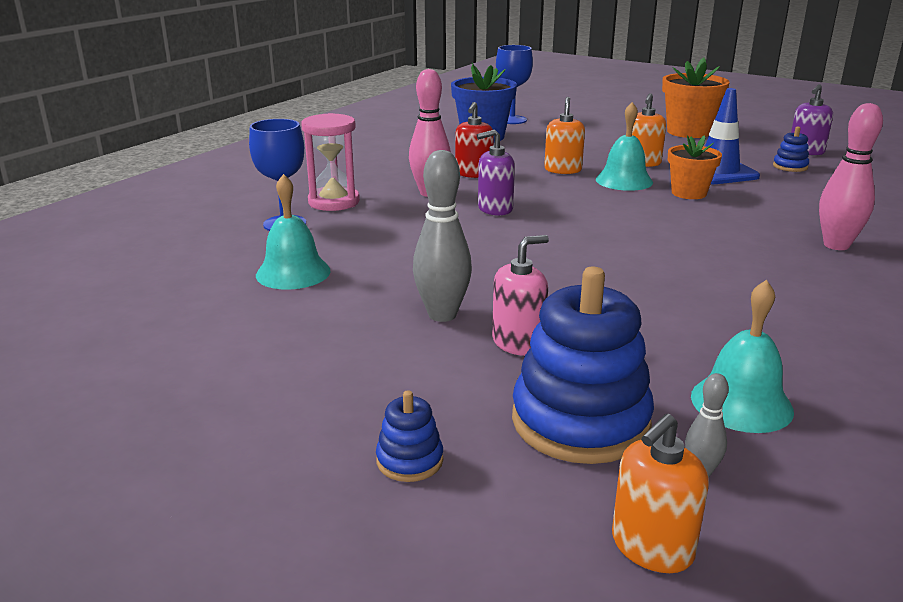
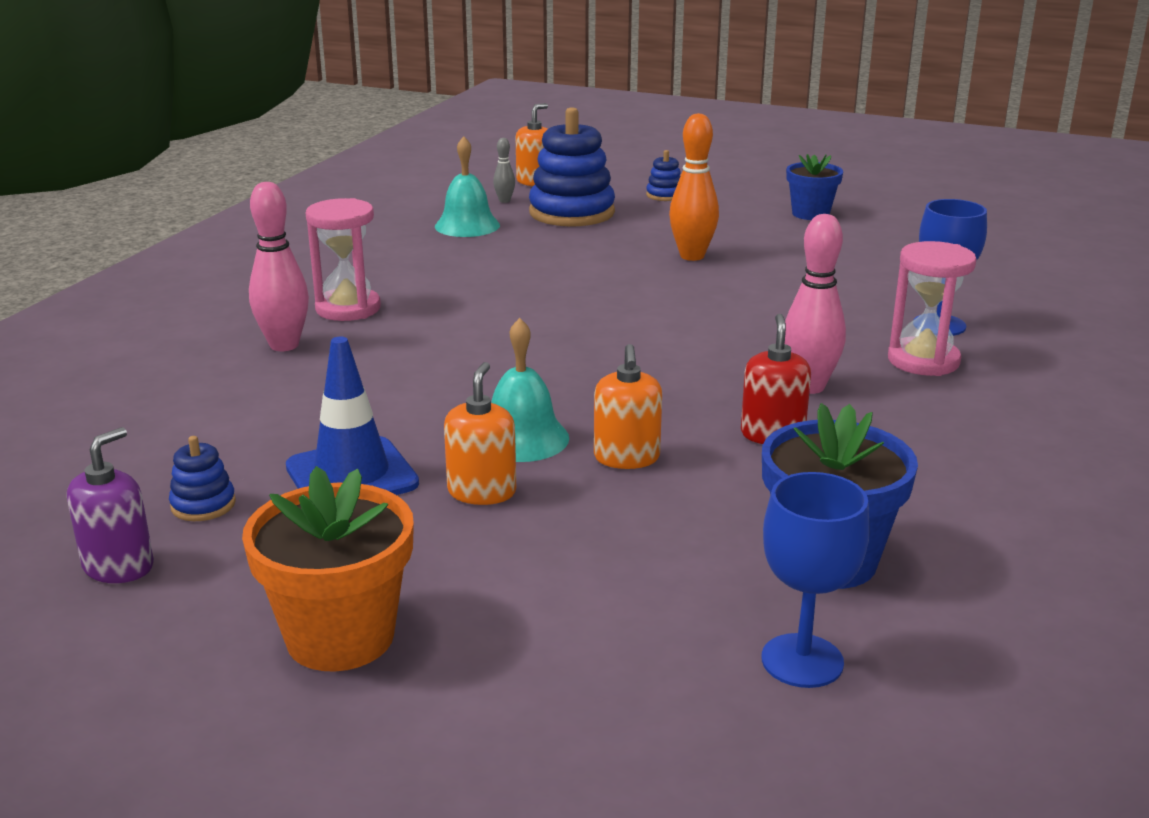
camera: 170 degrees right, 0 degrees up
turquoise bell [256,174,331,290] -> none
grey bowling pin [413,150,472,322] -> orange bowling pin [669,113,719,261]
purple soap dispenser [477,130,515,216] -> none
pink soap dispenser [492,235,549,356] -> none
orange flower pot [668,135,722,199] -> none
none -> pink hourglass [306,198,381,321]
none -> blue flower pot [786,154,843,220]

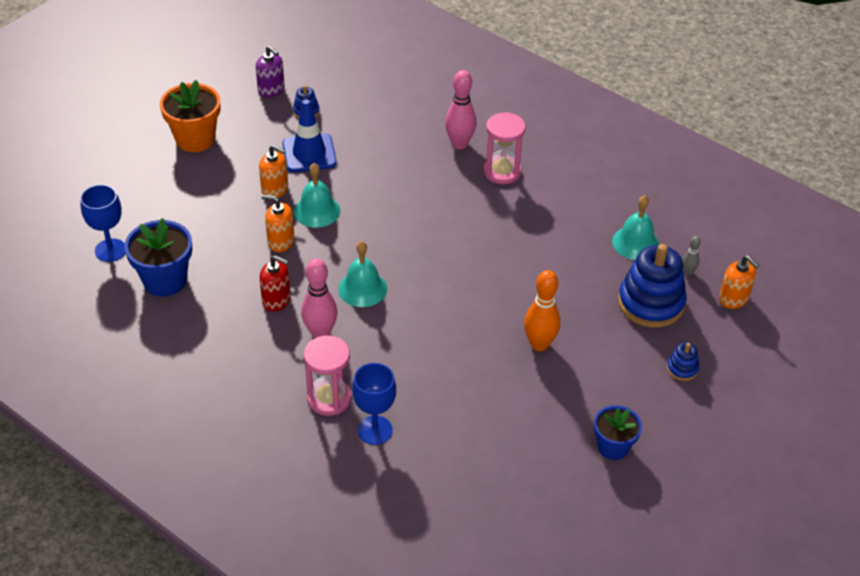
camera: 105 degrees right, 20 degrees up
none -> turquoise bell [338,241,387,307]

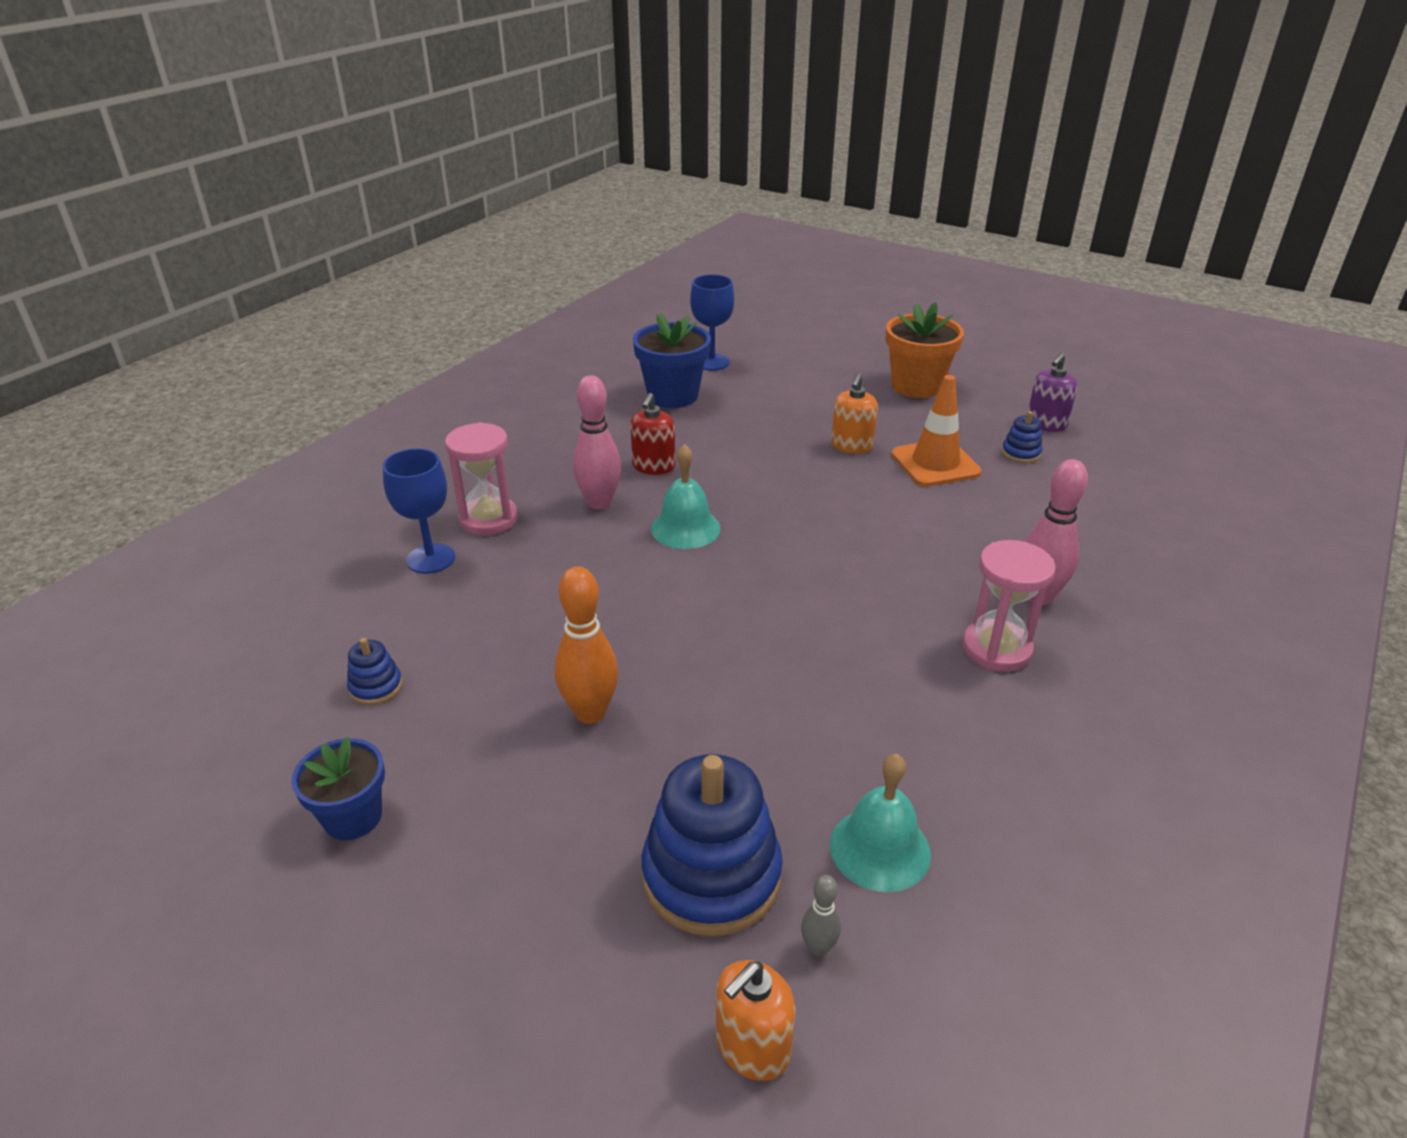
camera: 85 degrees right, 10 degrees down
orange soap dispenser [261,195,294,252] -> none
blue traffic cone [282,99,337,172] -> orange traffic cone [891,375,982,487]
turquoise bell [294,163,340,228] -> none
blue stacking toy [667,342,699,381] -> blue stacking toy moved to [347,638,403,705]

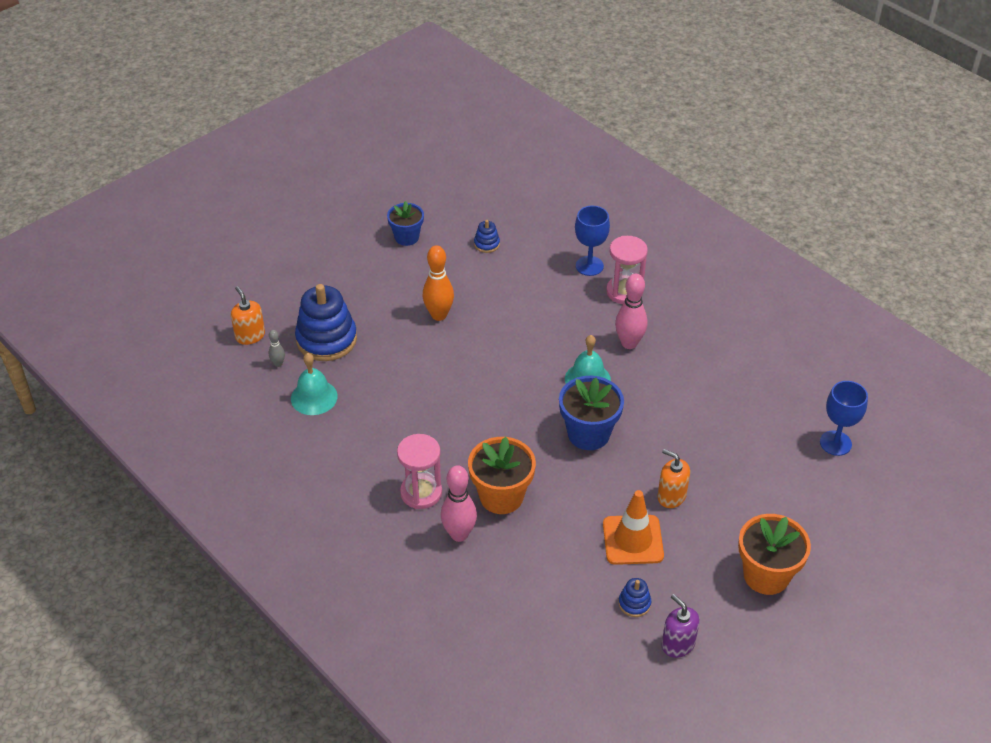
camera: 105 degrees right, 10 degrees up
red soap dispenser [630,393,675,475] -> none
blue flower pot [633,313,711,408] -> blue flower pot moved to [559,376,624,450]
none -> orange flower pot [468,437,536,514]

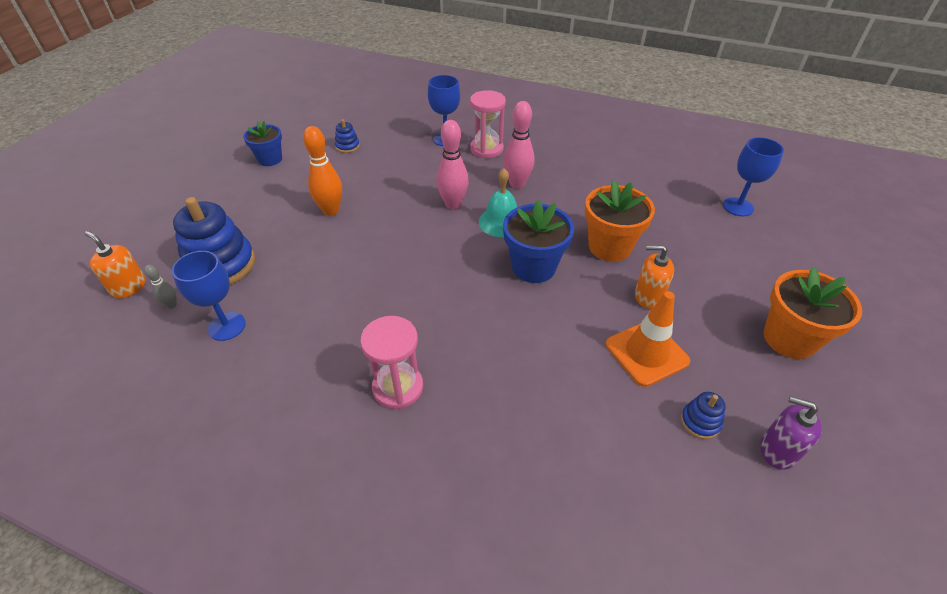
camera: 25 degrees left, 0 degrees up
turquoise bell [291,353,338,415] -> blue goblet [172,251,246,341]
pink bowling pin [441,465,477,542] -> pink bowling pin moved to [436,120,469,209]
orange flower pot [468,437,536,514] -> orange flower pot moved to [585,180,655,262]

